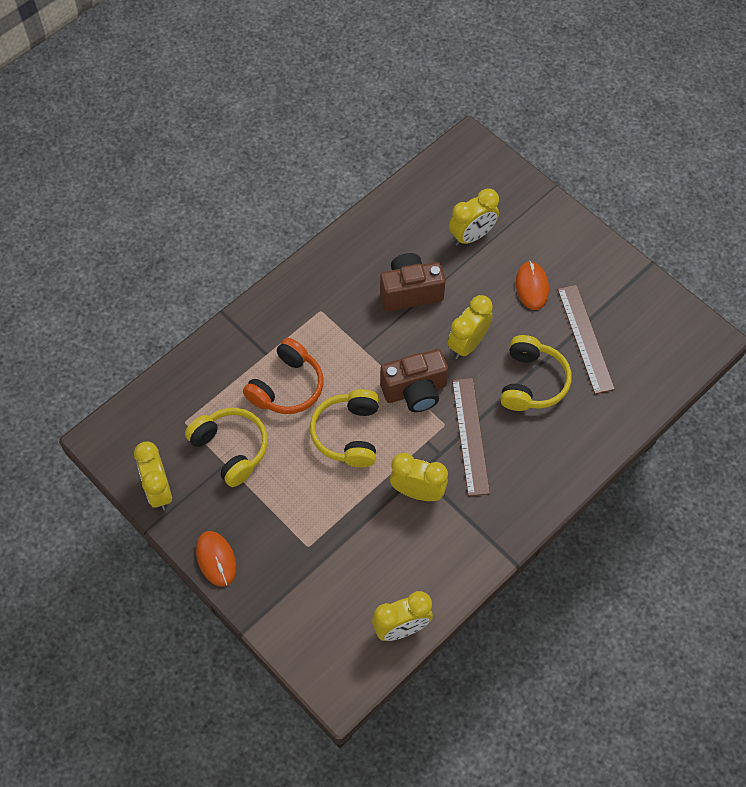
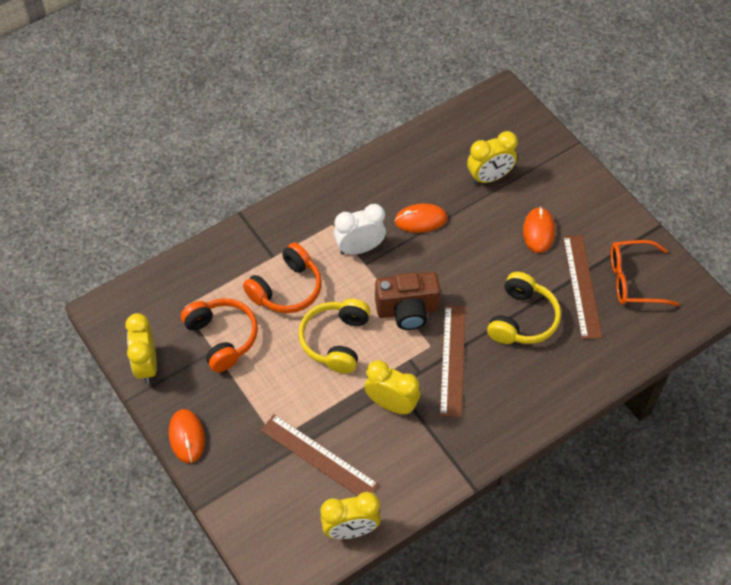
camera: 10 degrees right, 5 degrees down
yellow headphones [185,408,268,487] -> orange headphones [181,298,258,372]
brown camera [380,253,446,311] -> orange mouse [394,203,447,233]
yellow clock [448,295,493,359] -> none
none -> brown ruler [261,414,379,496]
none -> white clock [334,204,386,255]
none -> orange glasses [611,240,679,306]

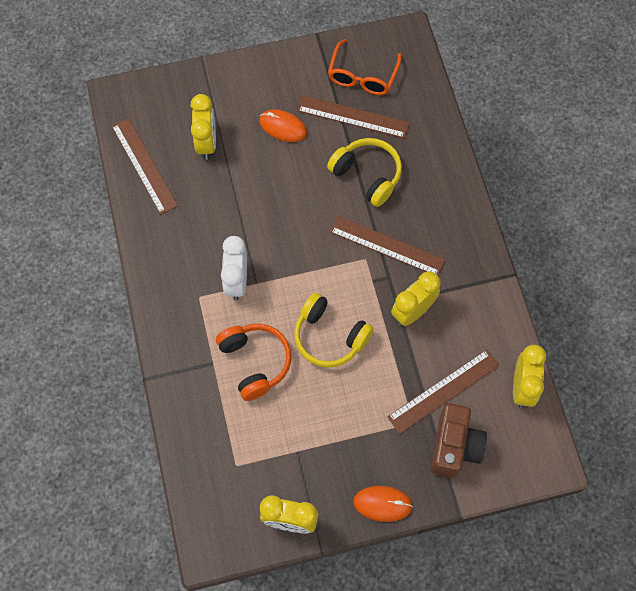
camera: 70 degrees left, 10 degrees up
orange headphones [181,298,258,372] -> none
brown camera [375,272,441,330] -> brown camera moved to [431,403,487,478]
orange mouse [394,203,447,233] -> none
none -> brown ruler [112,118,178,215]

